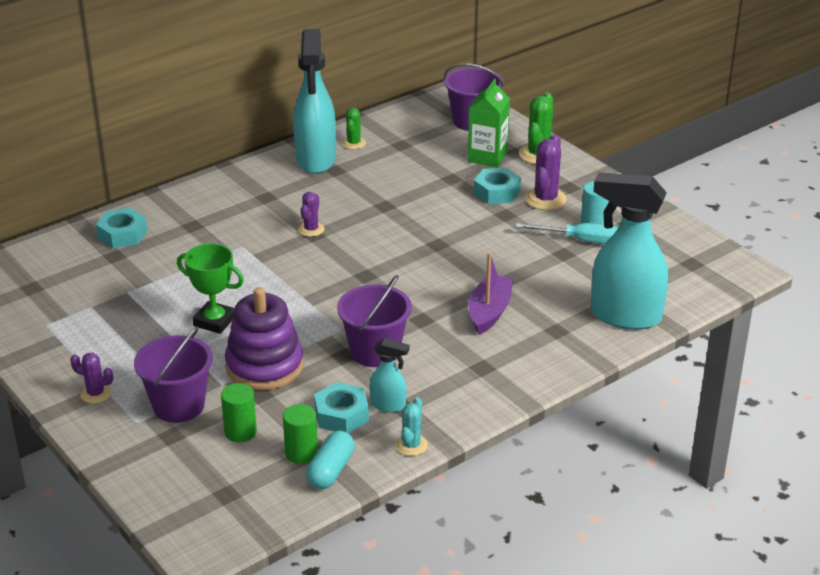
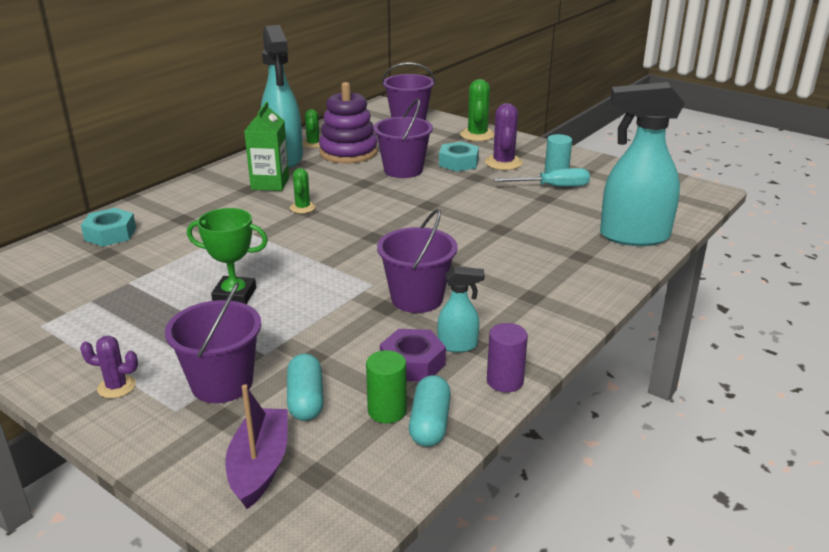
camera: 15 degrees left, 5 degrees down
green cylinder [221,383,257,442] -> turquoise capsule [287,354,324,421]
purple stacking toy [225,287,304,390] -> purple stacking toy moved to [319,82,378,163]
purple cactus [298,192,324,237] -> green cactus [290,168,316,213]
turquoise nut [314,382,369,433] -> purple nut [380,329,446,381]
turquoise cactus [396,397,428,456] -> purple cylinder [487,323,528,392]
green carton [468,79,510,168] -> green carton moved to [244,102,289,191]
purple boat [468,253,513,335] -> purple boat moved to [225,384,288,509]
none -> purple bucket [373,99,433,178]

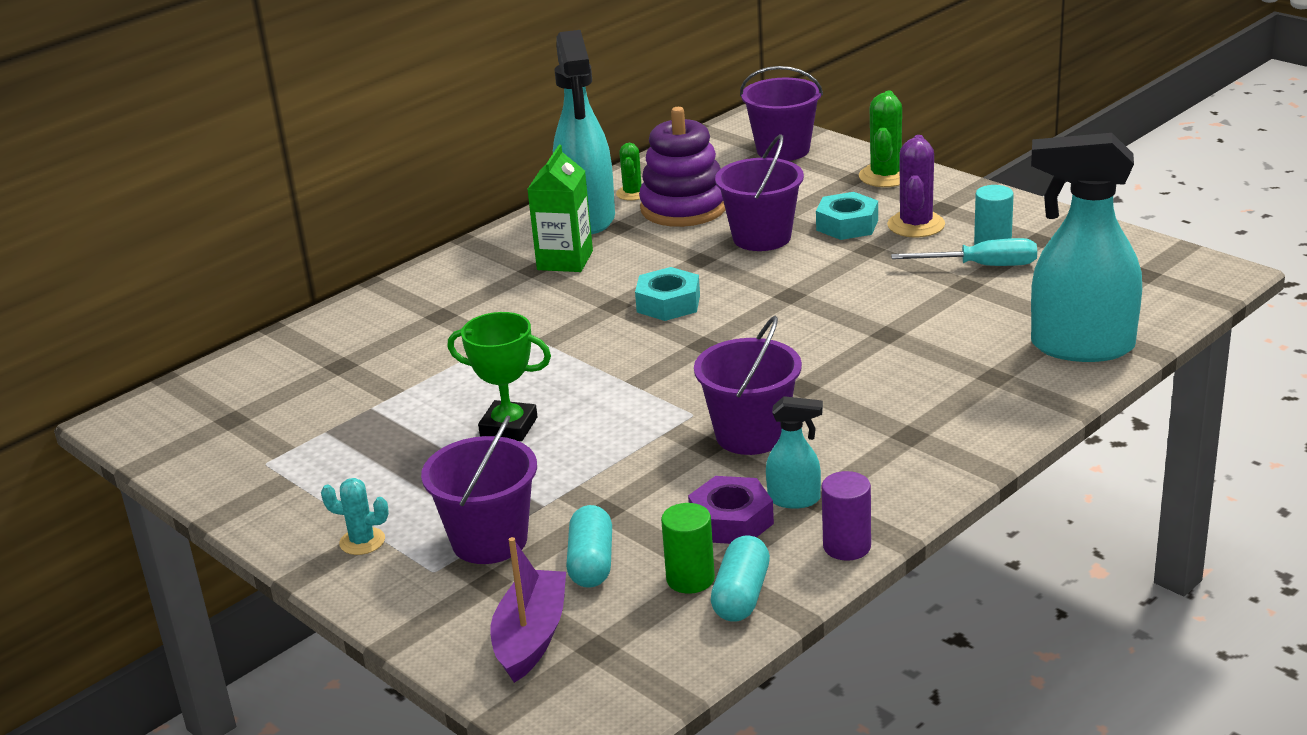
camera: 10 degrees right, 0 degrees up
purple cactus [80,336,138,398] -> turquoise cactus [321,478,389,555]
turquoise nut [81,208,136,247] -> turquoise nut moved to [635,267,700,321]
green cactus [290,168,316,213] -> none

